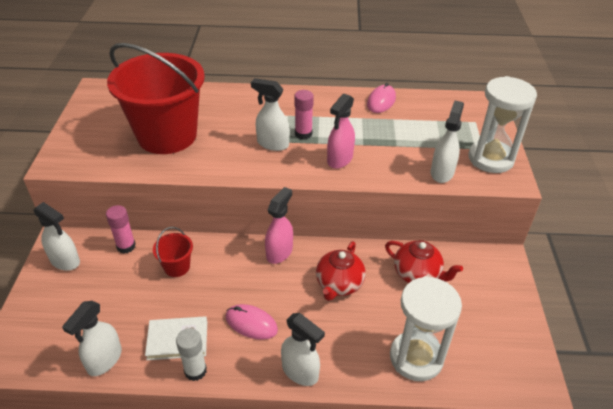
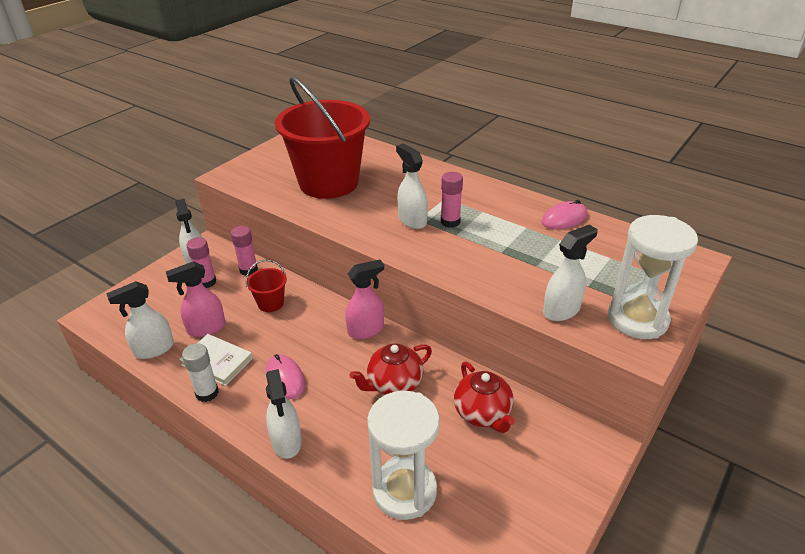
camera: 35 degrees right, 5 degrees down
pink spray bottle [327,94,355,169] -> pink spray bottle moved to [166,261,225,337]
none -> pink glue stick [186,237,216,288]

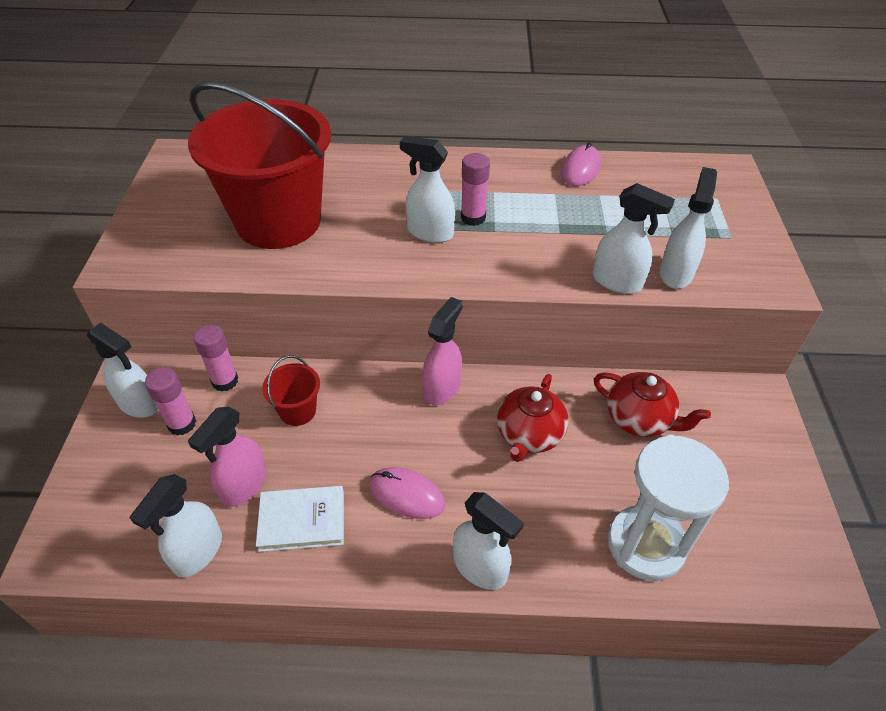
camera: 35 degrees left, 10 degrees up
white glue stick [182,343,219,402] -> none
white hourglass [608,215,698,339] -> none
none -> white spray bottle [593,183,675,294]

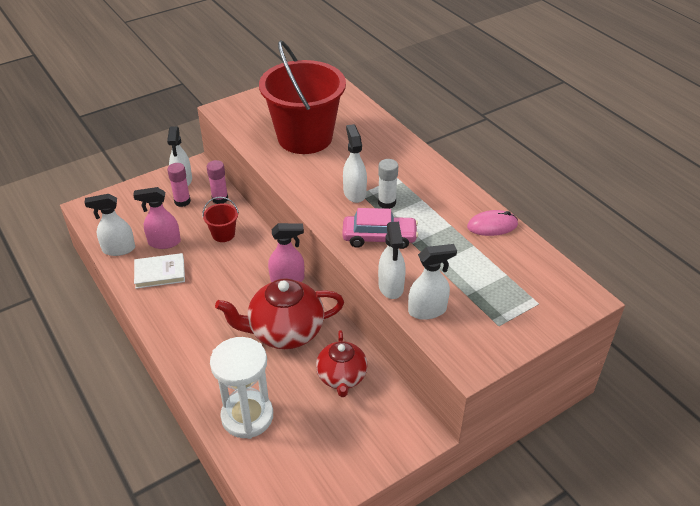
camera: 55 degrees right, 5 degrees down
white book [256,486,344,552] -> white book turned 60 degrees counterclockwise [134,253,185,289]
pink mouse [369,467,445,519] -> none
white spray bottle [453,492,524,590] -> none
pink glue stick [461,153,490,226] -> white glue stick [378,159,398,209]
red teapot [497,374,569,462] -> red teapot [215,278,344,349], size x1.55
none -> pink car [342,208,418,249]

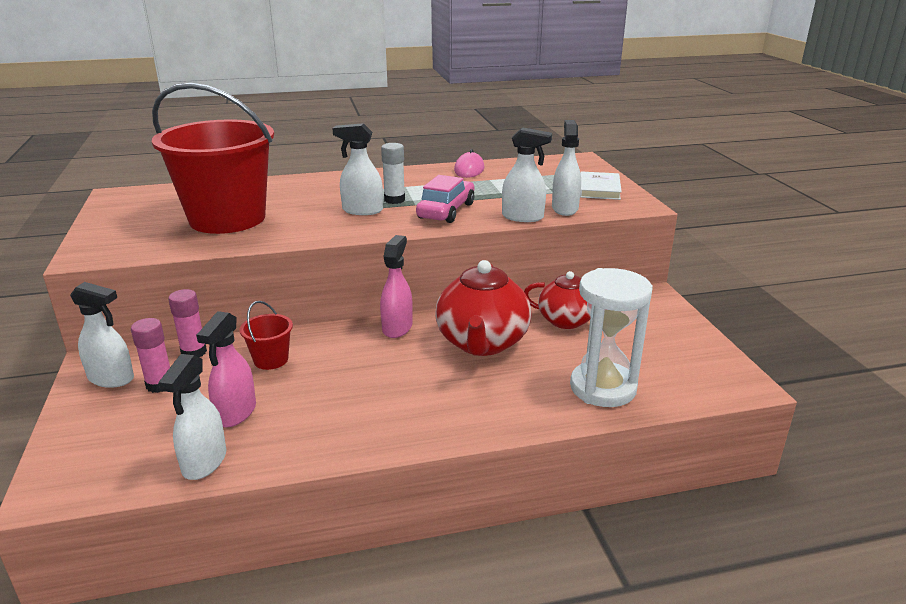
camera: 70 degrees left, 15 degrees down
white book [134,253,185,289] -> white book moved to [580,171,622,200]

